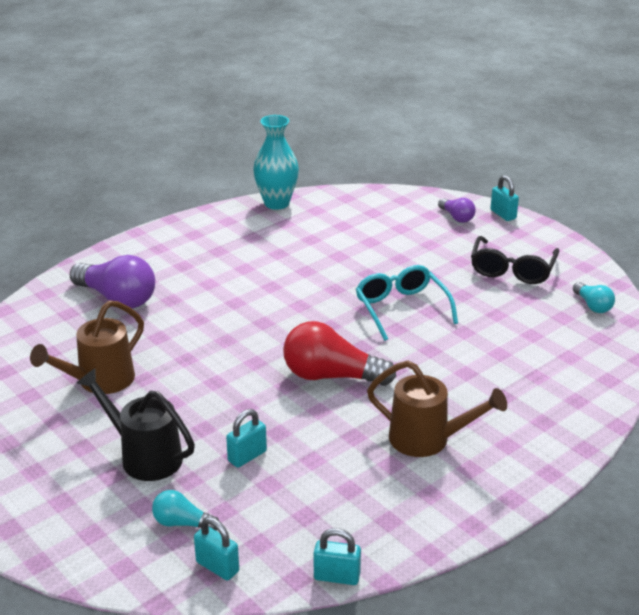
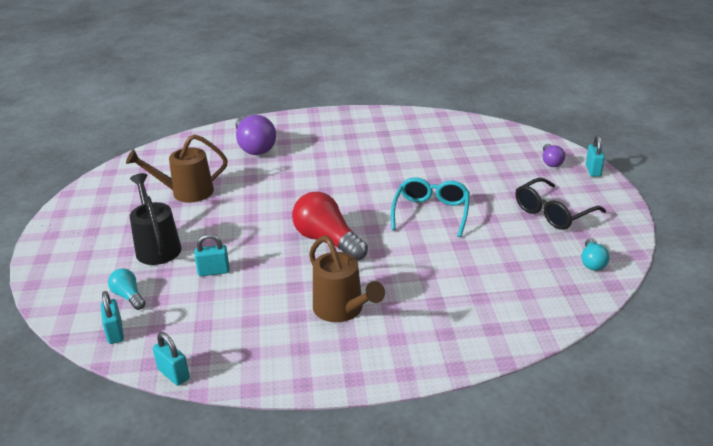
camera: 35 degrees right, 0 degrees up
turquoise vase [253,115,299,210] -> none

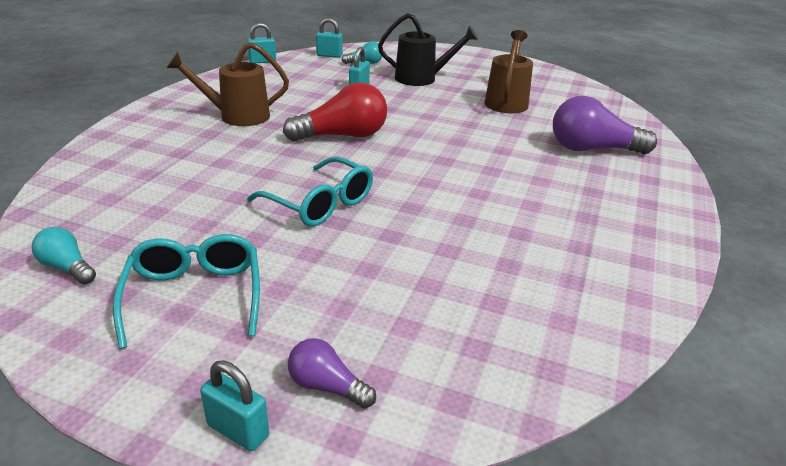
camera: 115 degrees right, 0 degrees up
black glasses [515,178,606,230] -> turquoise glasses [113,234,260,349]

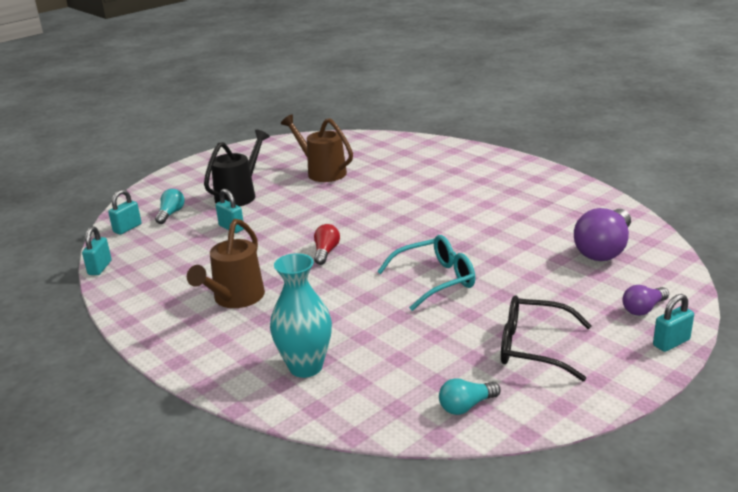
camera: 60 degrees left, 5 degrees down
turquoise glasses [113,234,260,349] -> black glasses [501,295,592,381]
red light bulb [283,82,387,142] -> red light bulb [314,224,340,265], size x0.52
purple light bulb [553,96,657,154] -> purple light bulb moved to [574,208,631,261]
none -> turquoise vase [270,253,332,378]

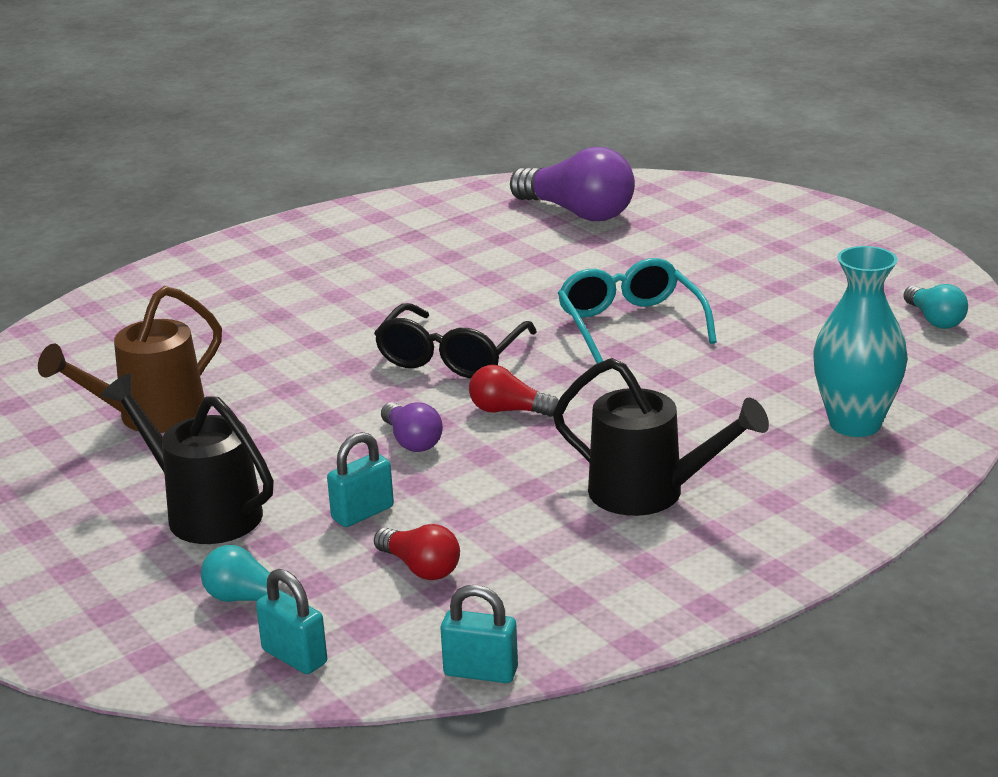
camera: 85 degrees left, 0 degrees up
brown watering can [187,219,265,308] -> black watering can [553,358,769,516]
black glasses [501,295,592,381] -> black glasses moved to [374,303,537,378]
purple light bulb [623,285,669,316] -> purple light bulb moved to [381,402,443,452]
turquoise padlock [653,294,694,352] -> none
none -> red light bulb [374,524,460,580]

